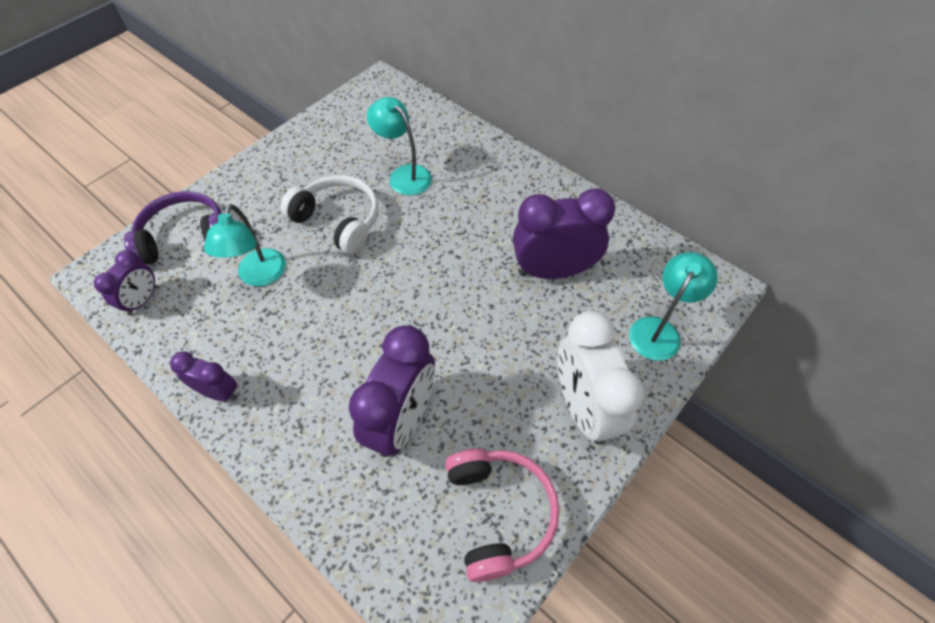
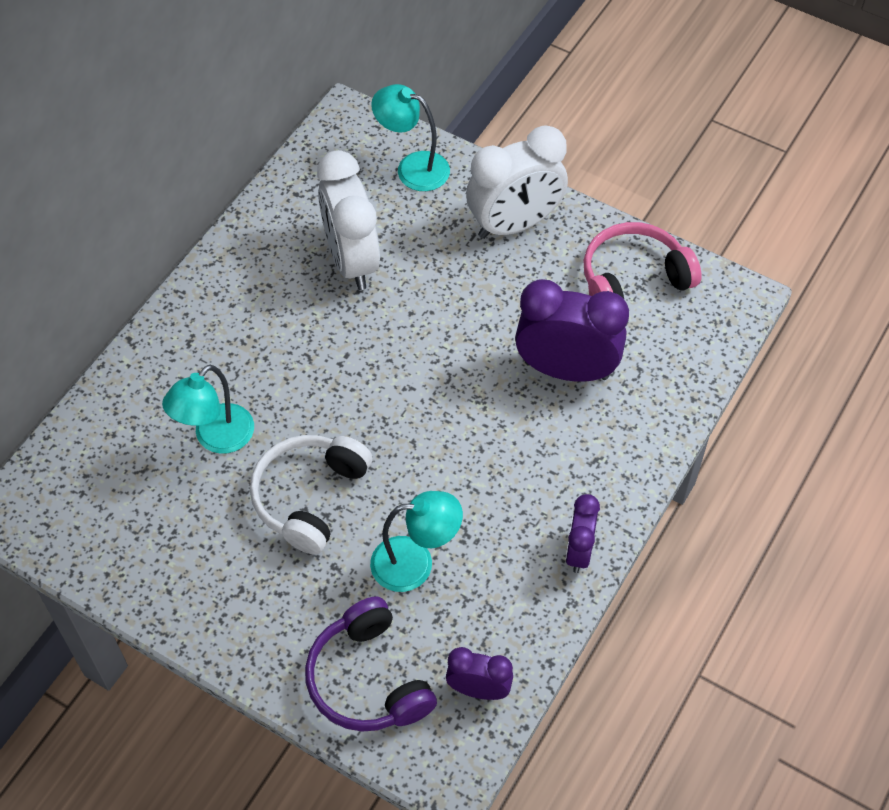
camera: 100 degrees left, 0 degrees up
purple clock [513,188,615,279] -> white clock [317,150,380,290]

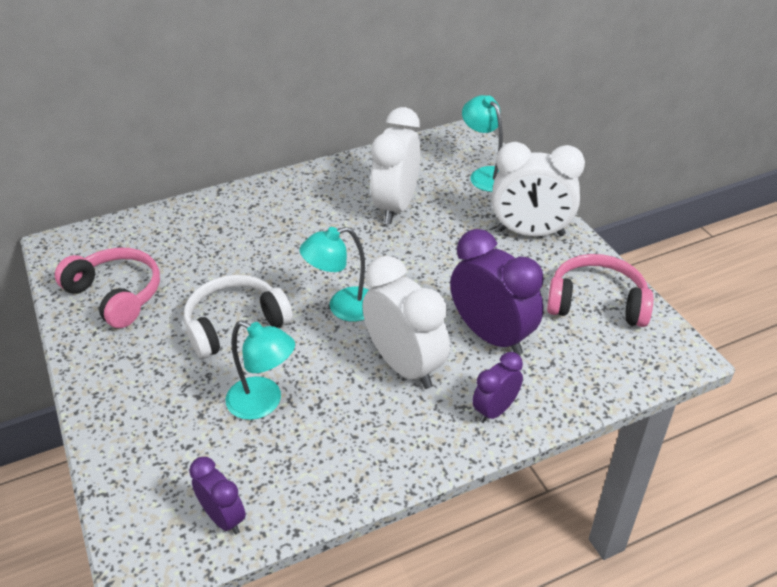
camera: 35 degrees right, 15 degrees down
turquoise lamp [162,365,254,454] -> turquoise lamp moved to [300,227,369,322]
purple headphones [305,596,437,732] -> none
purple clock [566,494,600,573] -> purple clock moved to [472,352,523,423]
none -> pink headphones [55,247,160,328]
none -> white clock [363,256,450,389]

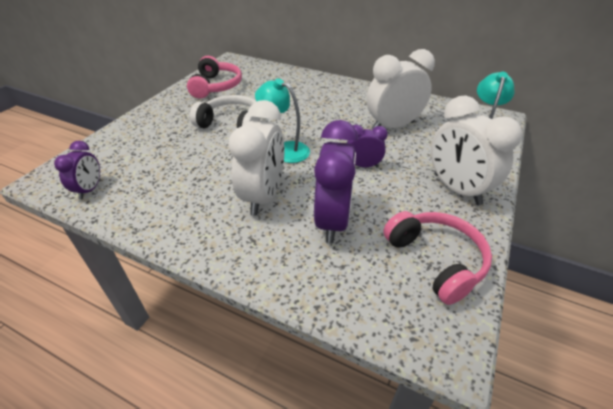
camera: 50 degrees right, 0 degrees up
turquoise lamp [226,320,295,420] -> none
purple clock [472,352,523,423] -> purple clock moved to [347,124,388,167]

